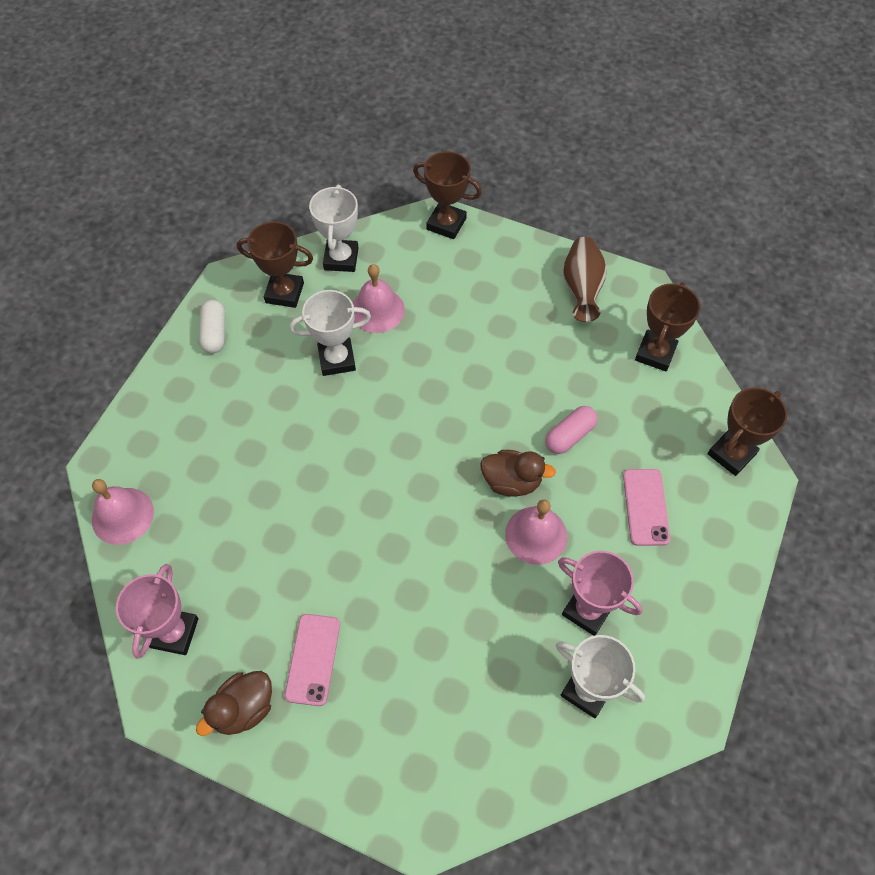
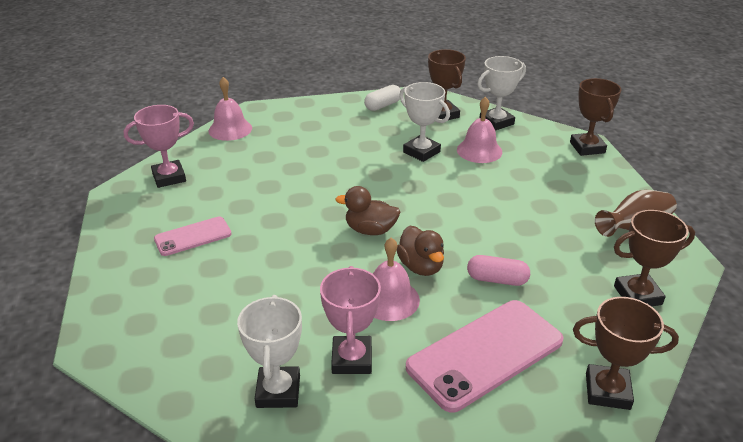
camera: 55 degrees right, 25 degrees down
brown duck [196,671,272,736] -> brown duck moved to [335,186,400,235]
pink phone [623,469,670,546] -> pink phone [406,300,564,413], size x1.81

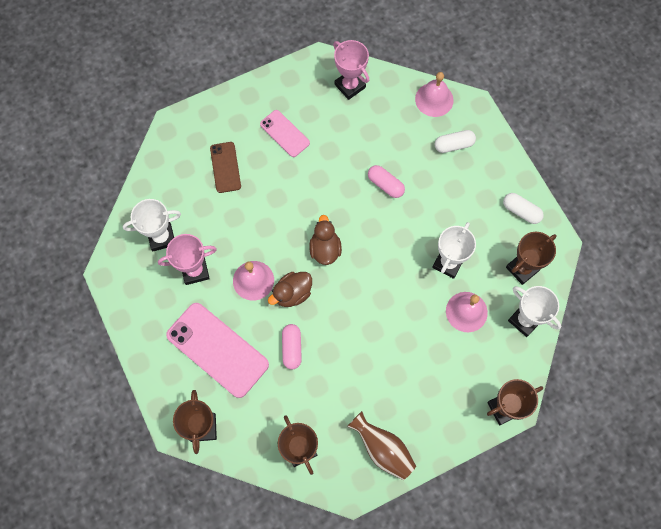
camera: 75 degrees right, 35 degrees up
none -> brown phone [210,142,241,193]
none -> pink capsule [368,165,405,198]
none -> white capsule [435,130,476,153]

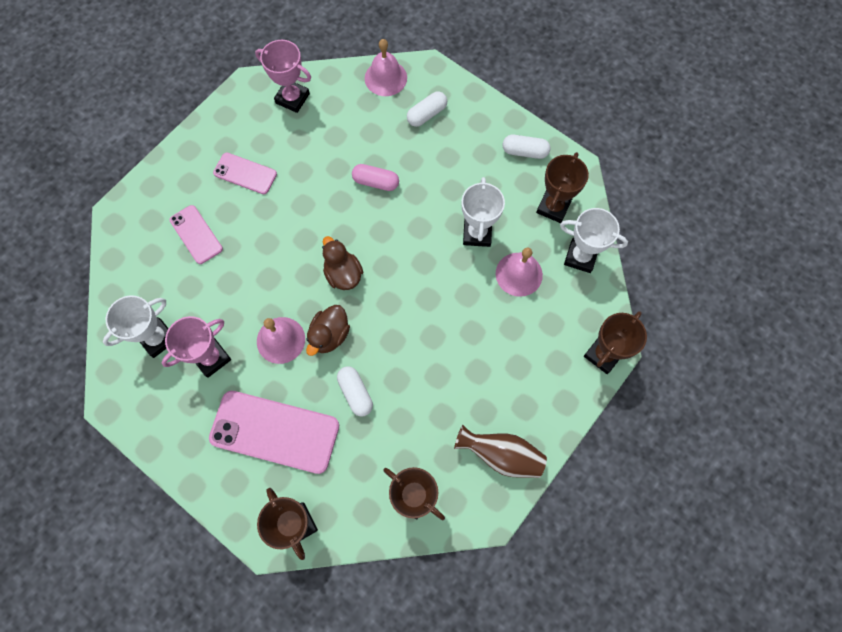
camera: 25 degrees left, 0 degrees up
brown phone [210,142,241,193] -> pink phone [170,205,223,264]
pink capsule [282,324,302,369] -> white capsule [337,366,373,416]

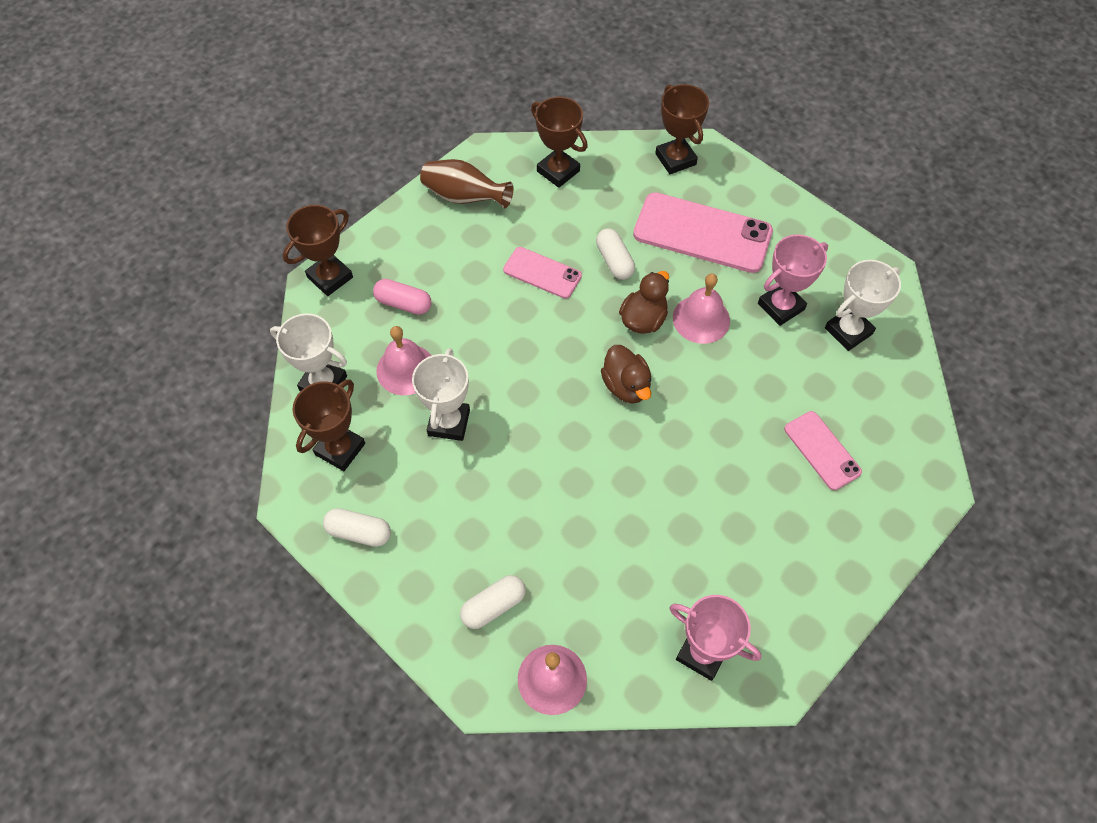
camera: 175 degrees left, 10 degrees down
pink phone [213,153,277,194] -> pink phone moved to [503,247,582,299]
pink capsule [352,164,399,191] -> pink capsule moved to [373,279,431,315]

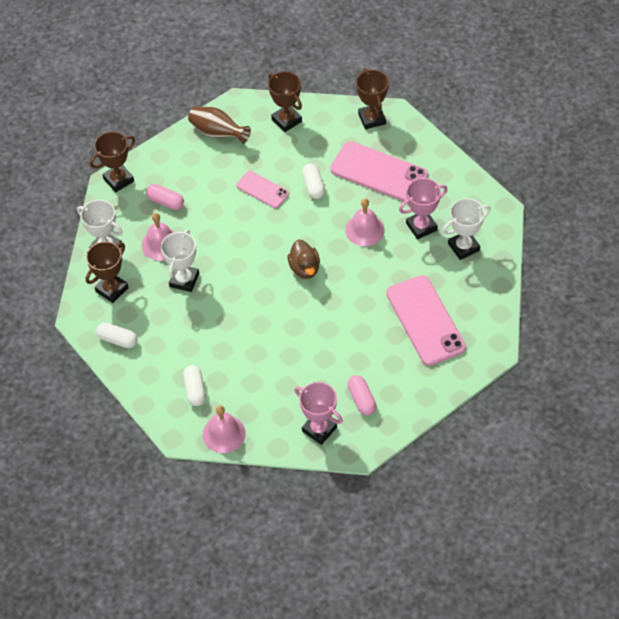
camera: 10 degrees right, 5 degrees down
white capsule [460,575,526,629] -> white capsule turned 75 degrees counterclockwise [183,365,206,406]
brown duck [619,271,669,334] -> none
pink phone [784,411,862,490] -> pink phone [386,275,466,366], size x1.81
none -> pink capsule [347,375,377,416]

